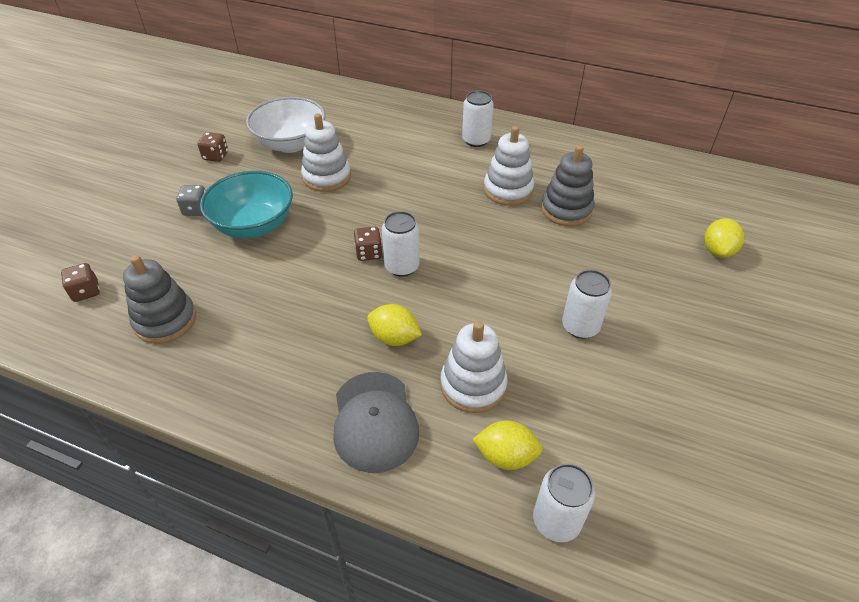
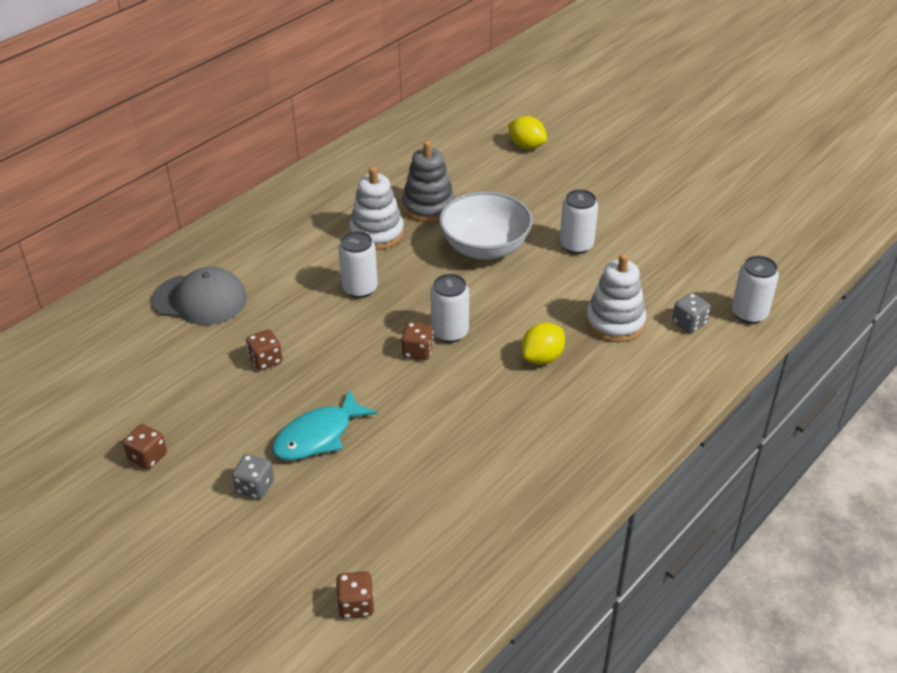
camera: 70 degrees left, 5 degrees down
grey stacking toy [123,255,196,344] -> none
turquoise bowl [200,171,293,238] -> turquoise fish [272,389,377,460]
white bowl [246,97,326,153] -> white bowl moved to [439,192,533,259]
white stacking toy [301,113,351,192] -> brown dice [246,329,282,370]
grey cap [333,372,419,473] -> grey cap moved to [151,267,247,325]
white can [462,90,494,147] -> white can moved to [338,231,378,298]
yellow lemon [472,420,542,470] -> grey dice [672,293,710,333]

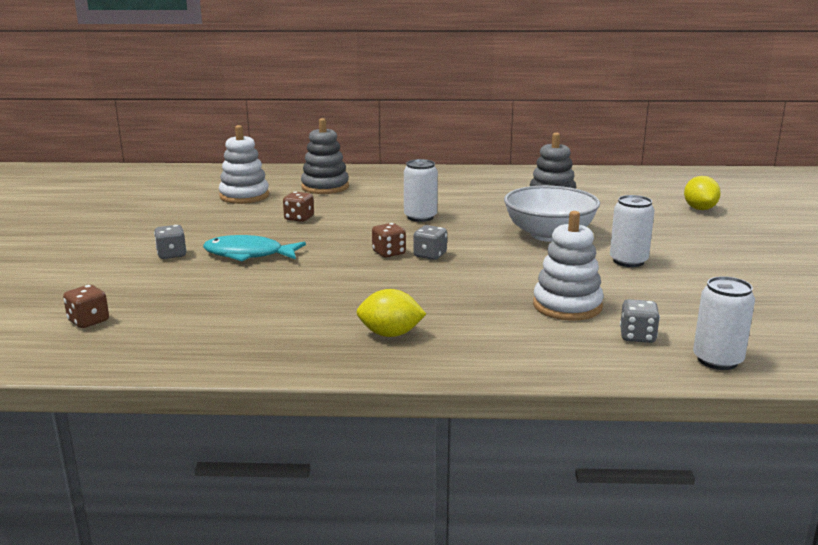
camera: 50 degrees right, 20 degrees down
brown dice [123,424,167,469] -> none
grey cap [151,267,247,325] -> grey stacking toy [301,118,349,194]
white stacking toy [349,167,404,250] -> white stacking toy moved to [219,125,269,204]
white can [430,274,469,343] -> grey dice [413,225,447,260]
yellow lemon [521,322,565,365] -> yellow lemon moved to [357,289,426,337]

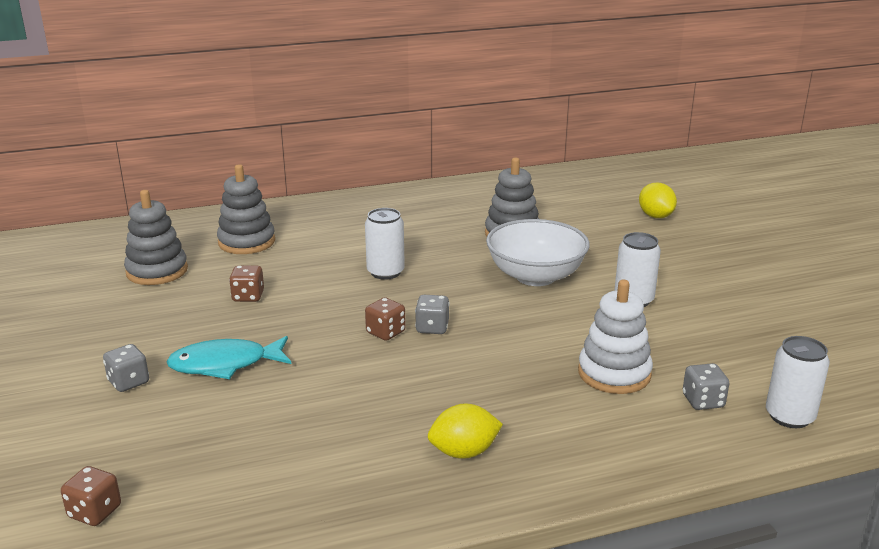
camera: 20 degrees left, 5 degrees up
white stacking toy [219,125,269,204] -> grey stacking toy [124,190,188,285]

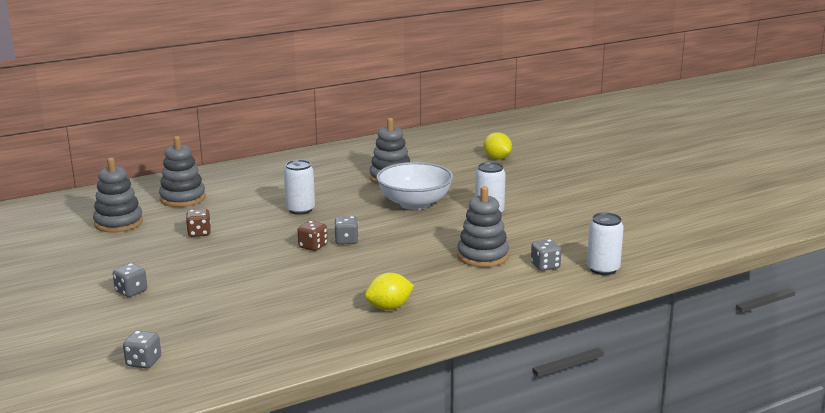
camera: 10 degrees left, 5 degrees down
brown dice [61,466,121,526] -> grey dice [123,331,161,369]
turquoise fish [167,336,291,379] -> none
white stacking toy [578,280,653,394] -> grey stacking toy [457,186,509,267]

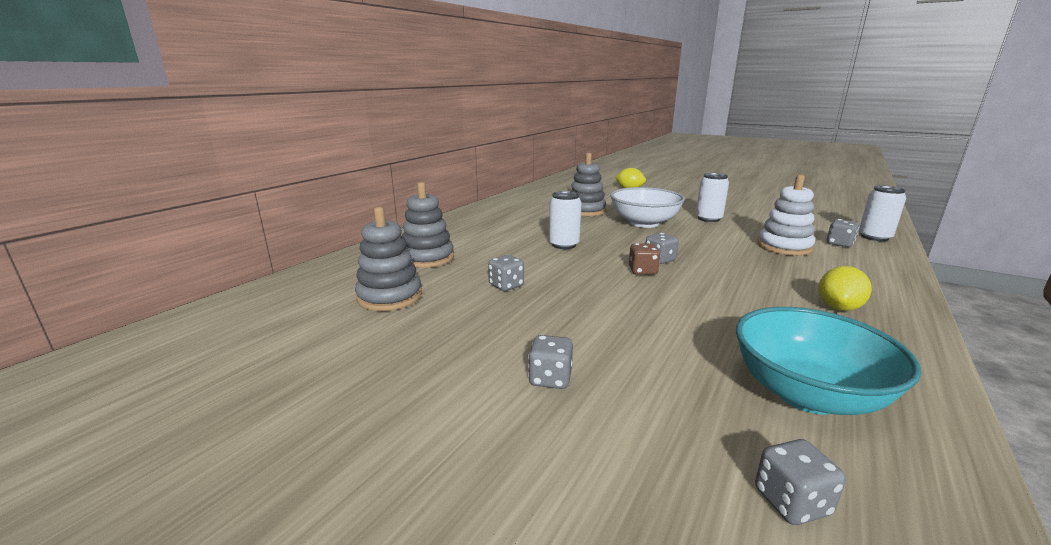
camera: 30 degrees left, 0 degrees up
brown dice [186,209,211,237] -> grey dice [488,255,524,291]
grey stacking toy [457,186,509,267] -> white stacking toy [758,175,815,256]
none -> turquoise bowl [736,307,921,415]

